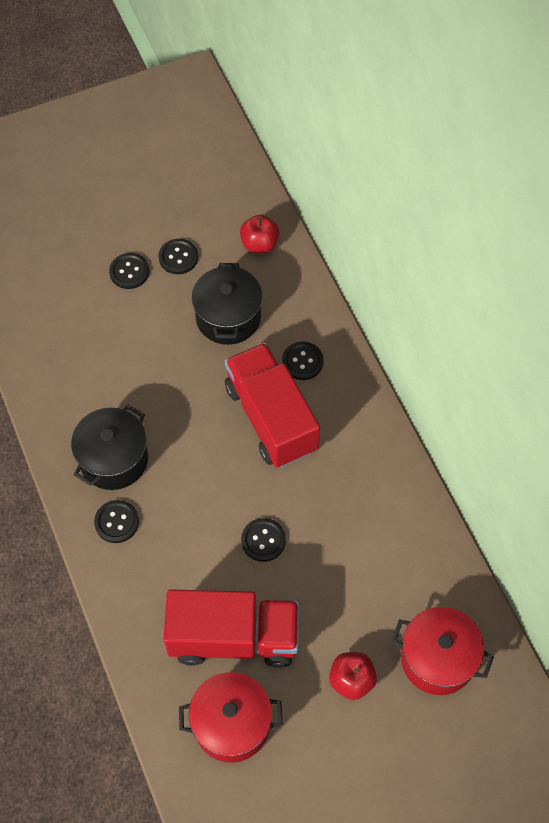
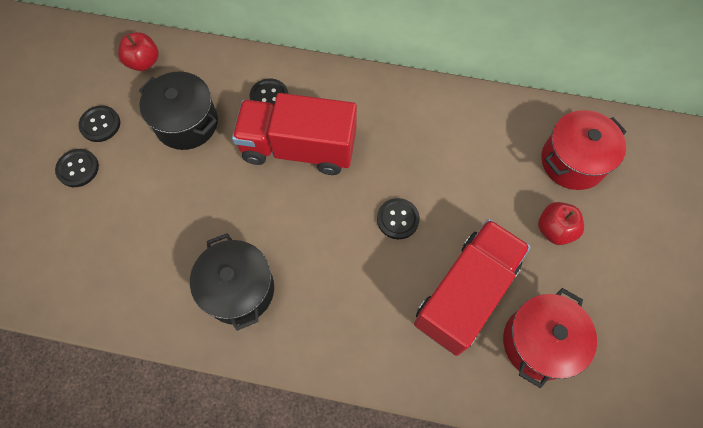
camera: 55 degrees left, 5 degrees up
black button [94,500,139,543] -> none

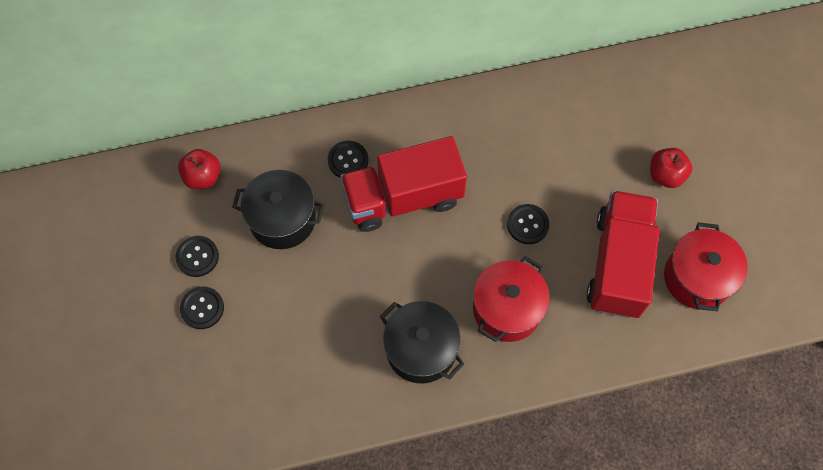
camera: 25 degrees left, 0 degrees up
red pot [541,110,627,190] -> red pot moved to [473,256,550,342]

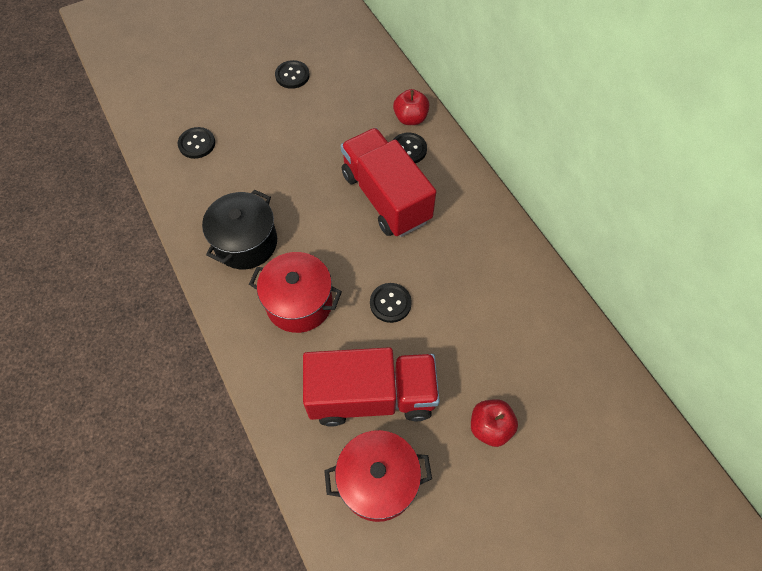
camera: 75 degrees right, 5 degrees down
red apple [178,149,220,189] -> red apple moved to [393,89,429,125]
black button [180,287,224,329] -> black button moved to [178,127,215,159]
black pot [232,170,324,249] -> none

